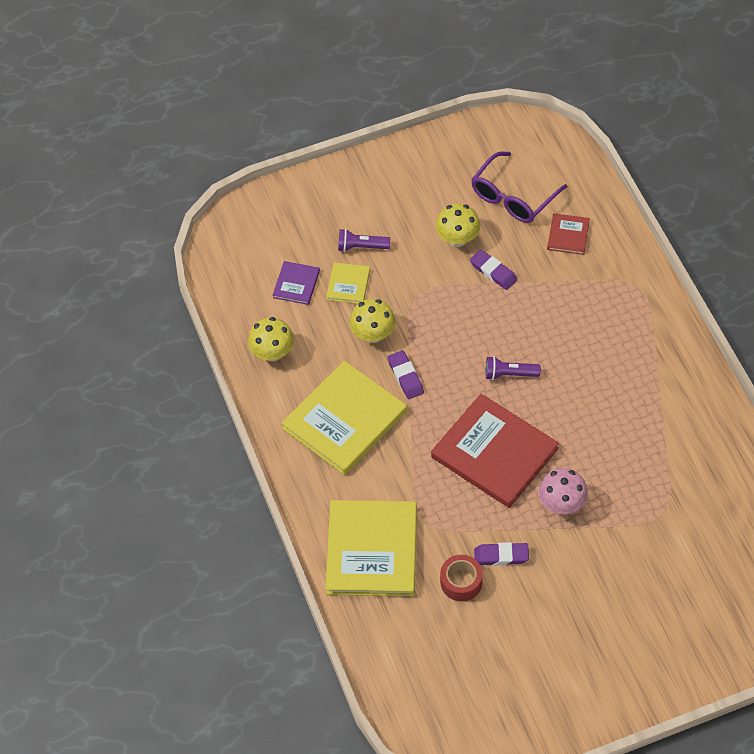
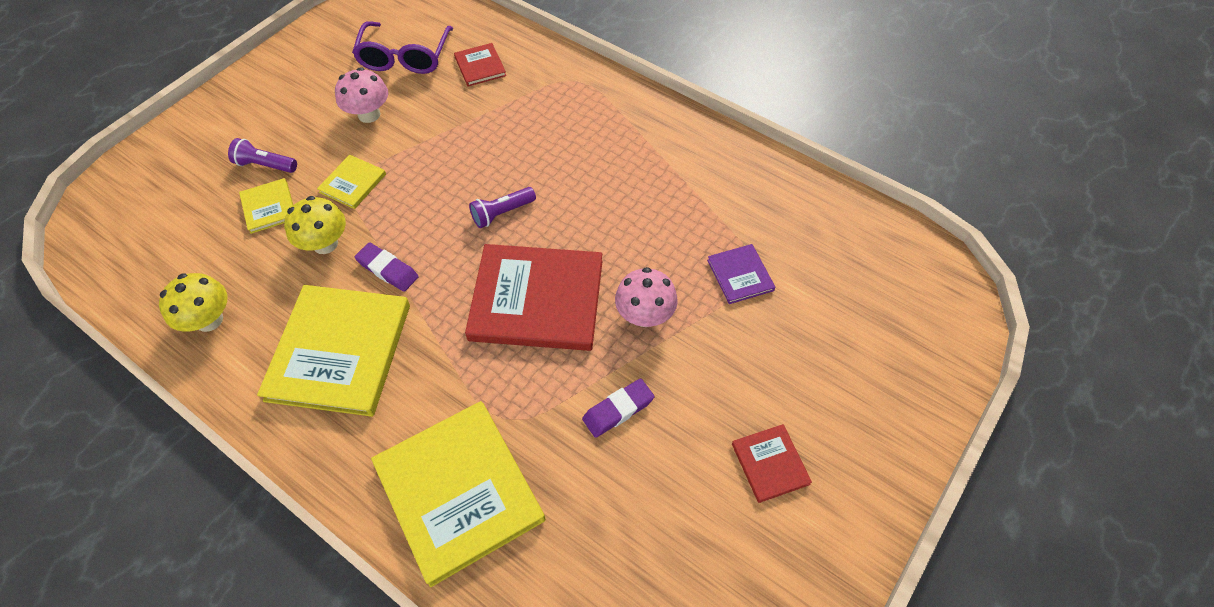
camera: 35 degrees left, 0 degrees up
purple book [273,261,320,305] -> purple book moved to [707,244,775,304]
purple flashlight [338,229,390,252] -> purple flashlight turned 45 degrees clockwise [228,138,297,173]
yellow mushroom [436,203,480,247] -> pink mushroom [335,67,388,123]
red tape [440,555,483,601] -> none
purple eraser [470,249,517,290] -> none
none -> yellow book [317,155,386,209]
none -> red book [732,424,812,503]

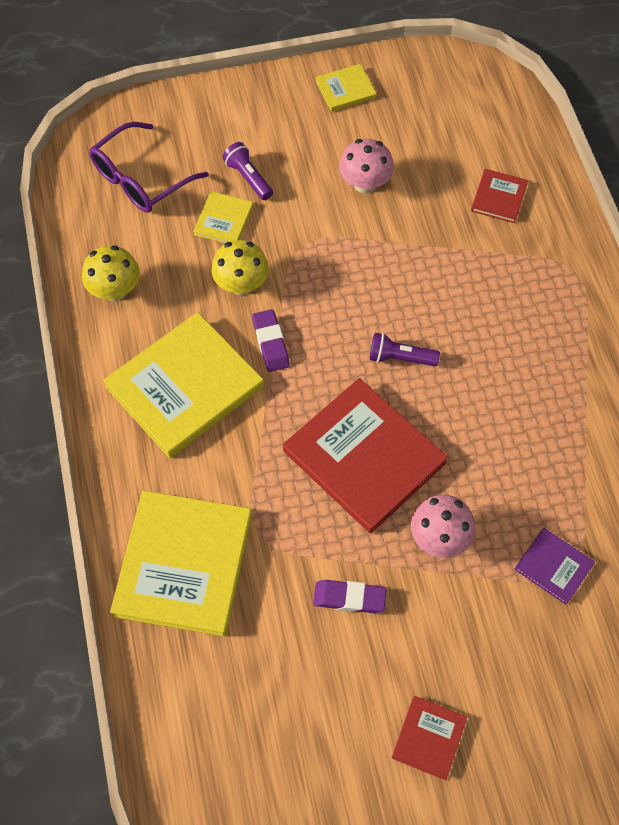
camera: 40 degrees right, 5 degrees up
yellow book [317,155,386,209] -> yellow book moved to [316,64,376,111]
purple glasses [352,21,453,74] -> purple glasses moved to [89,122,209,213]
purple book [707,244,775,304] -> purple book turned 75 degrees counterclockwise [514,528,595,605]

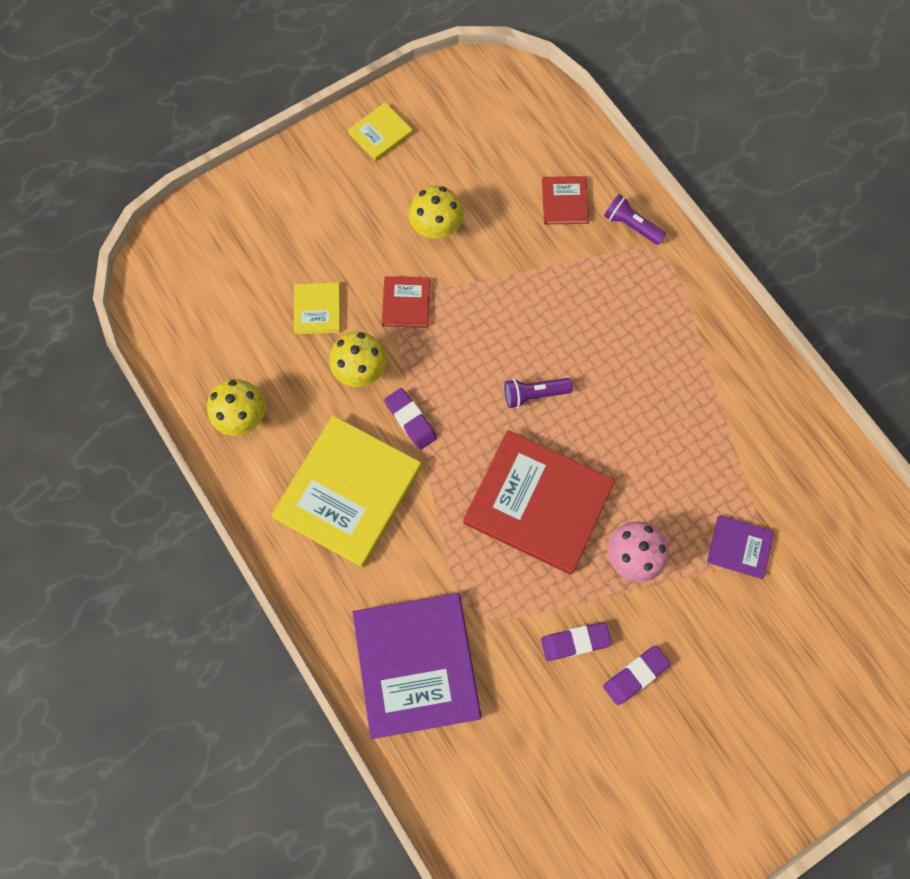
camera: 20 degrees left, 10 degrees up
purple glasses [89,122,209,213] -> none
yellow book [110,490,252,637] -> purple book [353,593,481,739]
purple flashlight [222,142,273,200] -> purple flashlight moved to [604,194,666,245]
pink mushroom [339,139,394,193] -> yellow mushroom [409,186,463,239]
red book [392,696,467,780] -> red book moved to [382,276,430,328]
none -> purple eraser [603,645,671,705]

